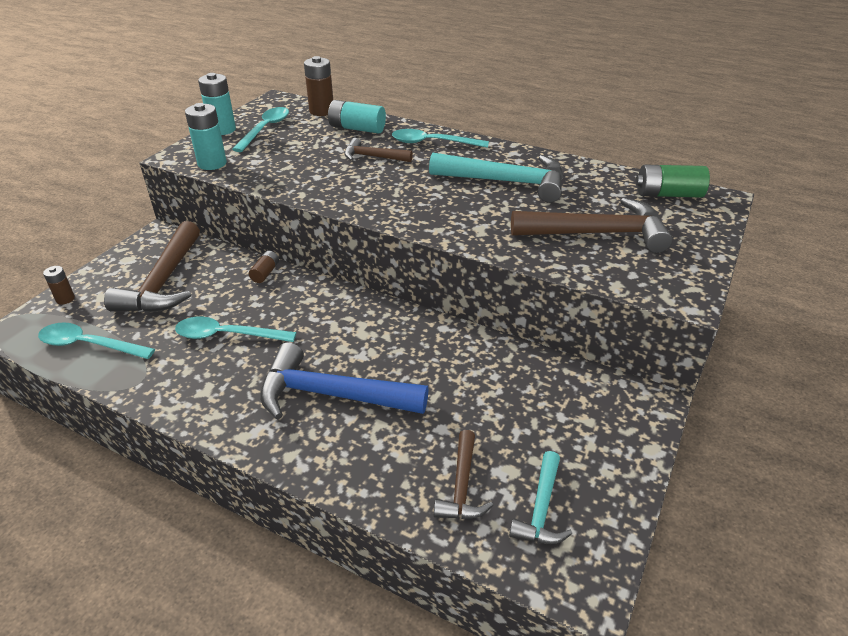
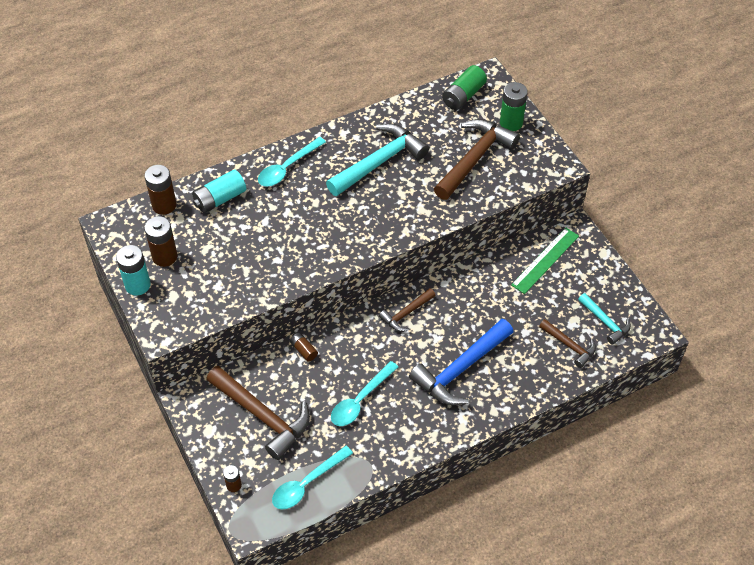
camera: 55 degrees left, 15 degrees up
turquoise battery [185,103,227,170] -> none
turquoise spoon [232,107,289,152] -> brown battery [144,216,177,267]
brown hammer [344,138,413,162] -> brown hammer moved to [379,288,436,332]
none -> green battery [500,82,528,131]
none -> green ruler [511,228,579,294]

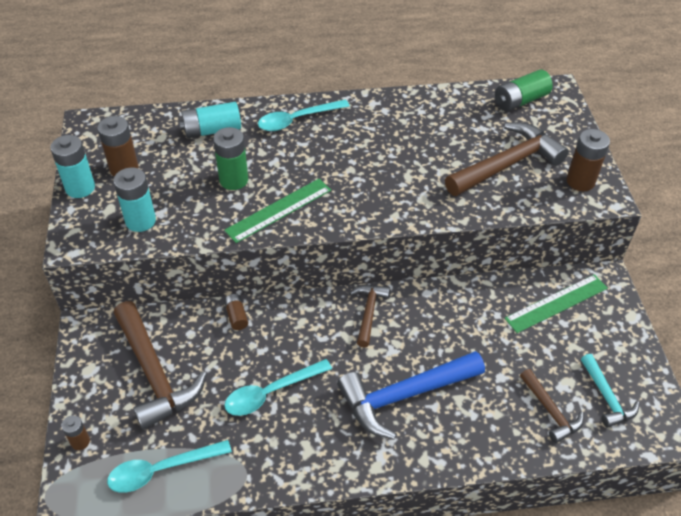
camera: 20 degrees right, 5 degrees down
brown battery [144,165,177,215] -> brown battery moved to [566,129,610,191]
turquoise hammer [326,124,429,196] -> none
brown hammer [379,288,436,332] -> brown hammer turned 120 degrees clockwise [350,285,390,348]
green battery [500,82,528,131] -> green battery moved to [213,127,248,190]
none -> turquoise battery [113,167,156,232]
none -> green ruler [224,179,331,243]

